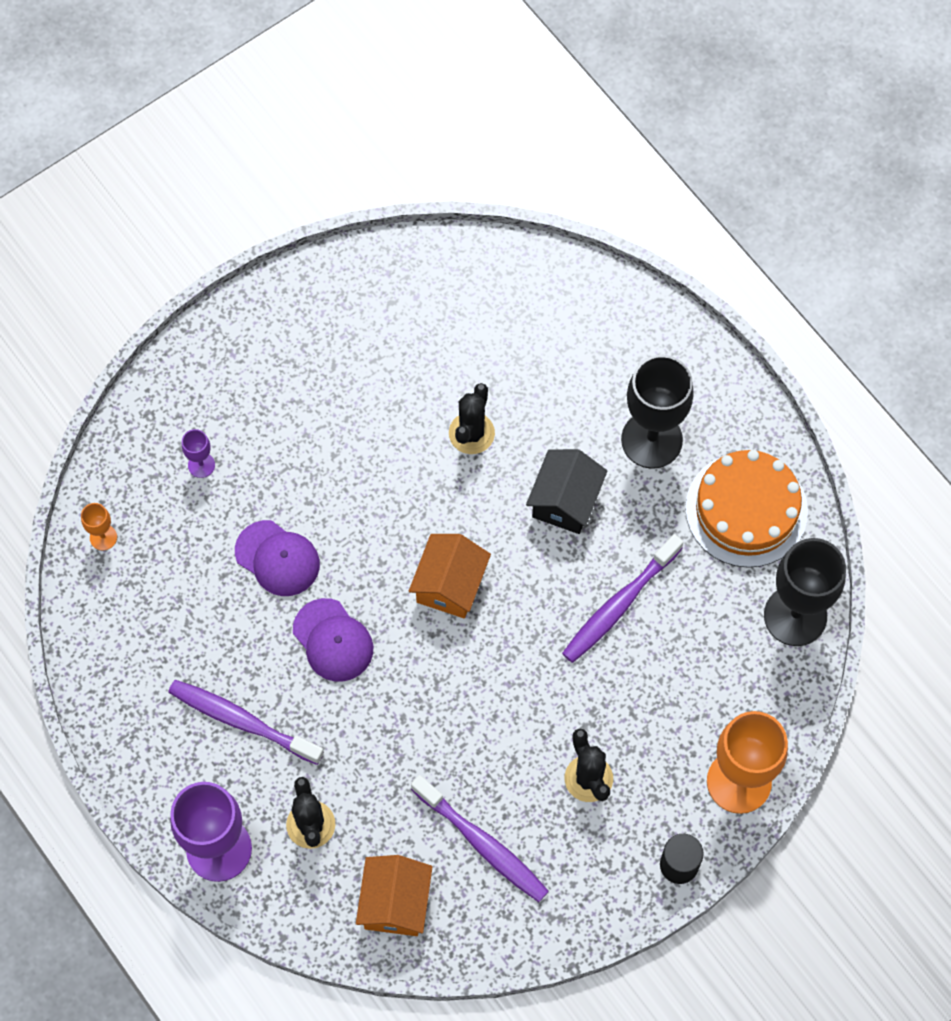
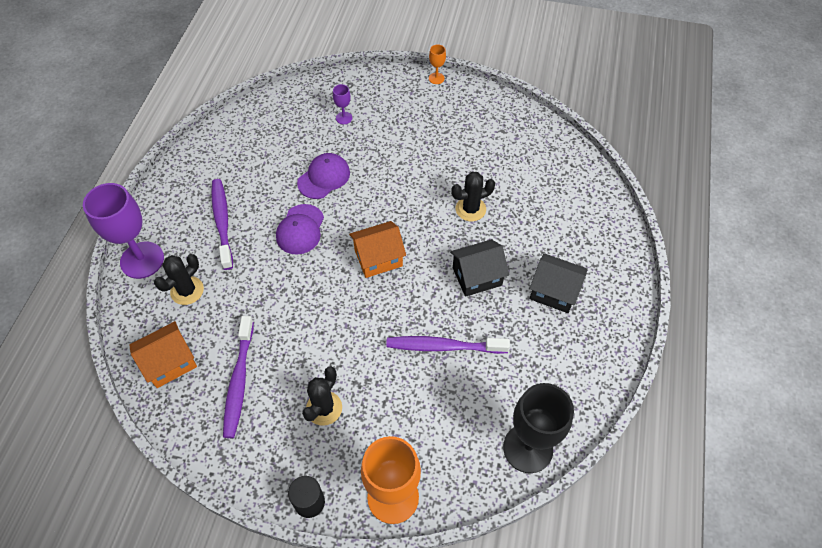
camera: 50 degrees right, 10 degrees down
orange goblet [81,503,117,551] -> orange goblet moved to [429,44,446,84]
purple cap [235,520,320,596] -> purple cap turned 135 degrees counterclockwise [297,153,350,199]
black goblet [621,355,694,469] -> black house [530,253,588,313]
orange cake [685,450,808,568] -> none

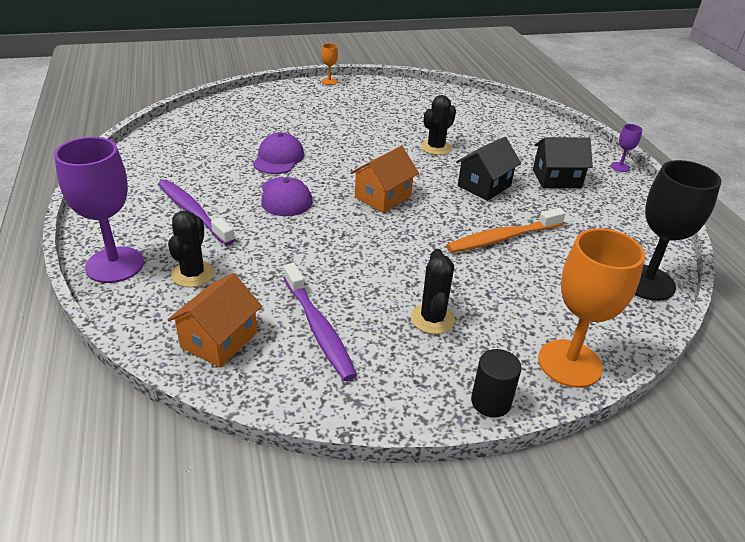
camera: 30 degrees left, 20 degrees down
purple goblet [333,84,352,124] -> purple goblet moved to [611,124,642,172]
purple toothbrush [386,336,510,354] -> orange toothbrush [446,208,566,253]

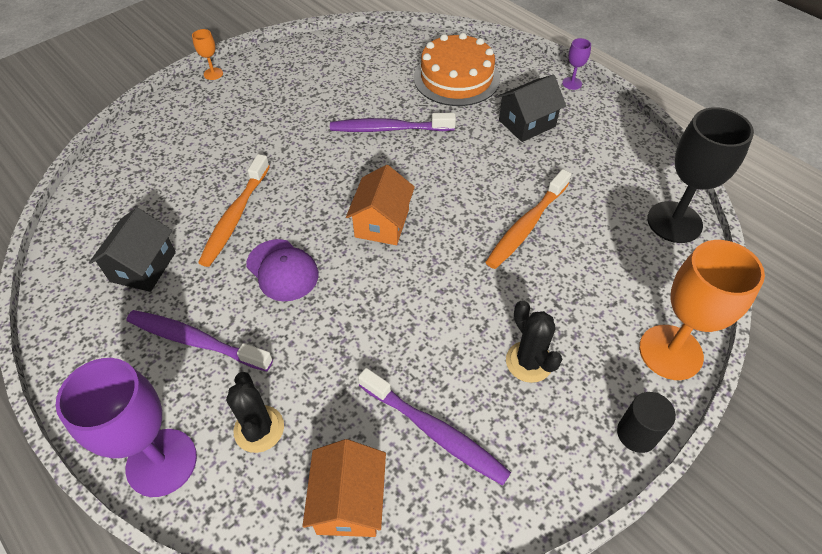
camera: 25 degrees left, 15 degrees up
purple cap [253,132,304,174] -> orange toothbrush [198,154,270,267]
black cactus [421,95,456,155] -> purple toothbrush [330,113,456,132]
black house [456,137,521,201] -> black house moved to [89,208,176,292]
none -> orange cake [414,33,500,106]

